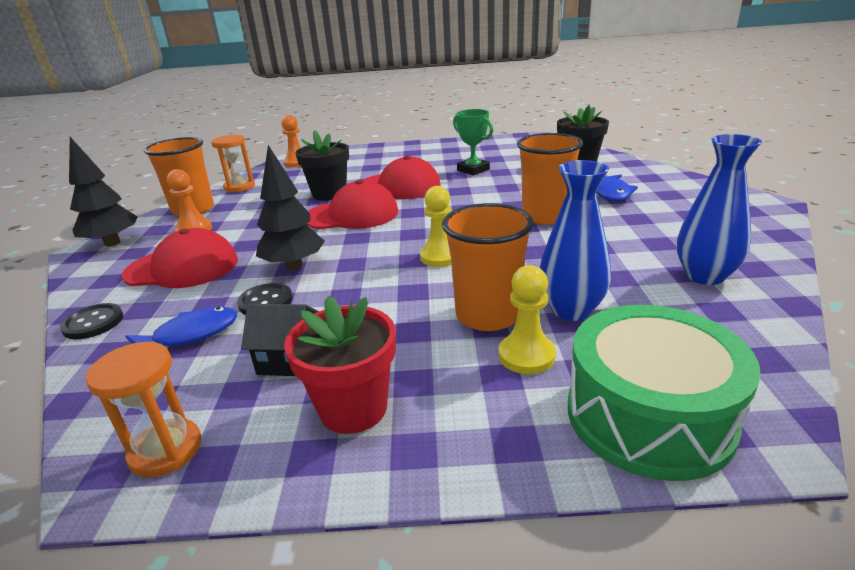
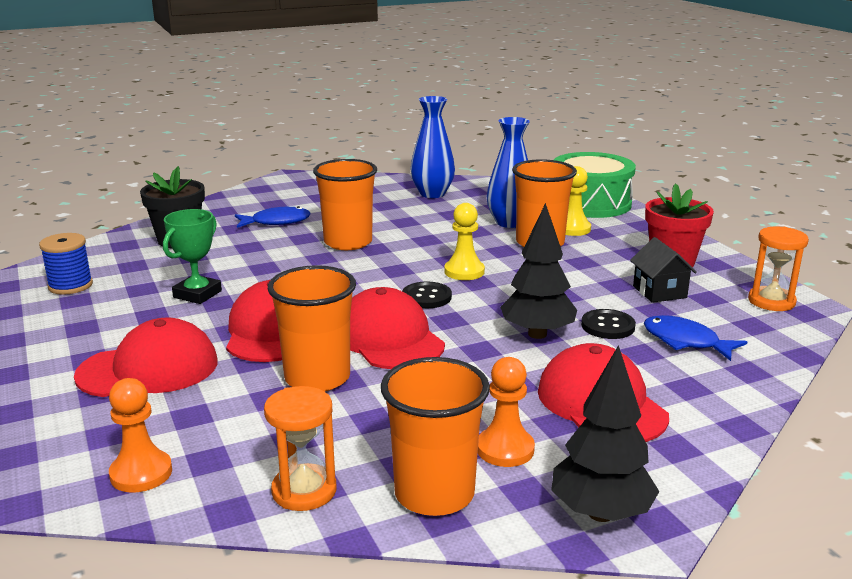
camera: 115 degrees left, 5 degrees down
black button [60,303,123,339] -> black button moved to [402,281,452,308]
black flower pot [295,130,349,200] -> orange cup [268,265,356,391]
none -> blue spool [39,233,93,295]
none -> red cap [74,318,217,397]

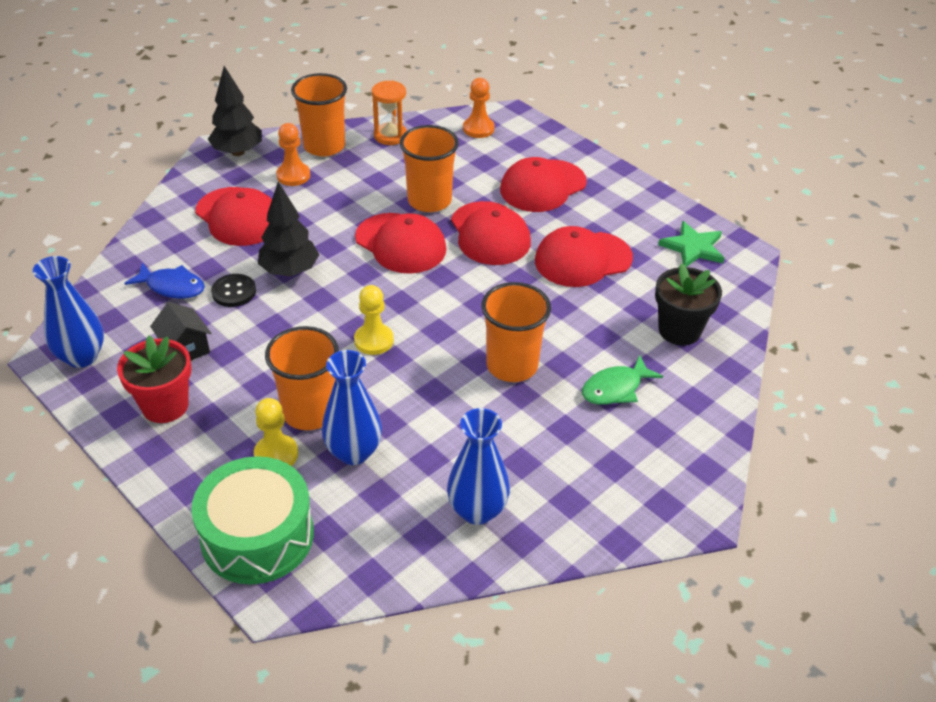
camera: 160 degrees right, 20 degrees up
blue spool [39,233,93,295] -> green star [658,221,725,267]
green trophy [163,209,222,304] -> red cap [535,226,633,287]
blue fish [235,206,311,228] -> green fish [582,355,663,405]
black button [402,281,452,308] -> none
orange hourglass [748,227,809,311] -> blue vase [33,256,104,368]

